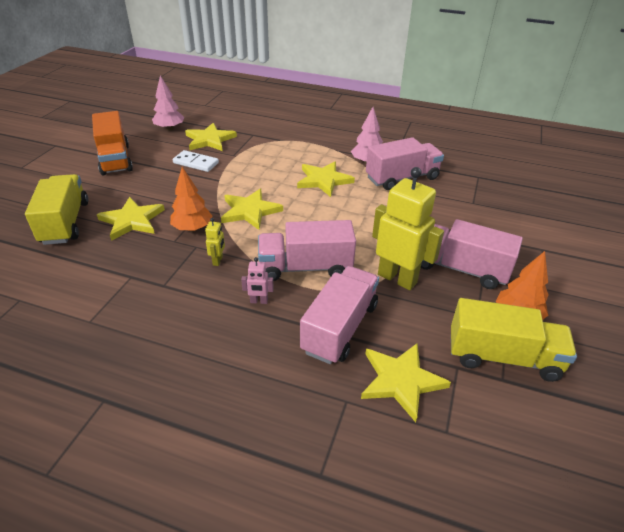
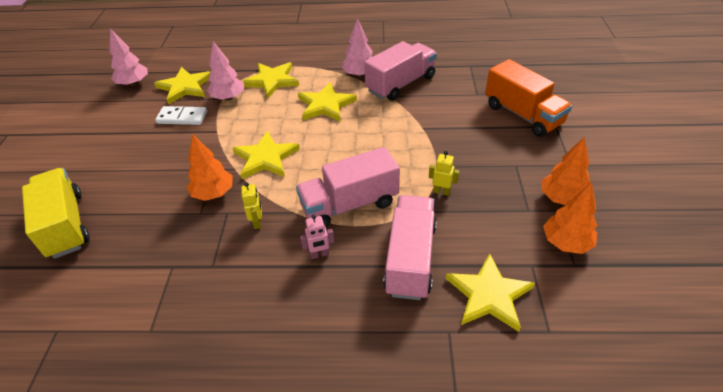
camera: 15 degrees left, 5 degrees up
orange truck [92,111,133,175] -> orange truck moved to [485,59,572,137]
yellow star [97,197,165,241] -> yellow star moved to [242,62,299,98]
yellow robot [372,167,444,290] -> yellow robot [429,151,459,196], size x0.43
pink truck [421,219,523,289] -> none
yellow truck [451,298,577,382] -> orange tree [543,181,598,254]
none -> pink tree [207,41,244,101]

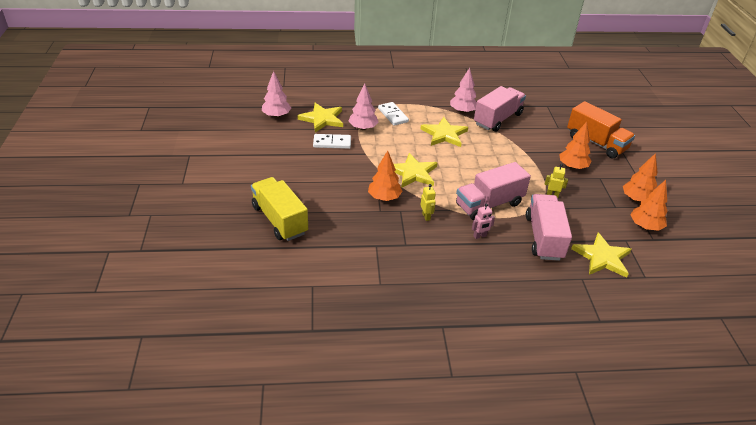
camera: 10 degrees left, 5 degrees down
yellow star [242,62,299,98] -> white domino [378,102,409,126]
none -> orange tree [559,122,591,169]

